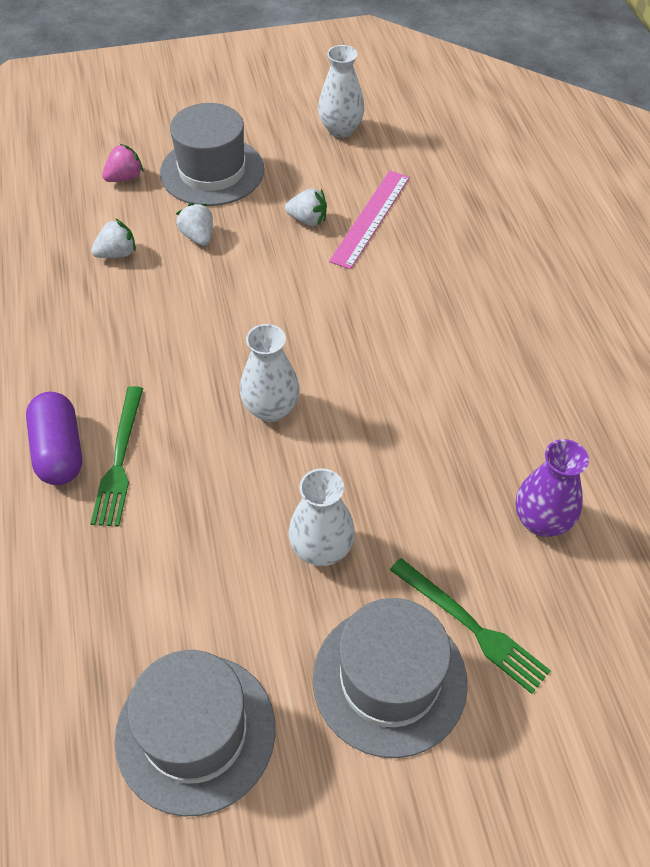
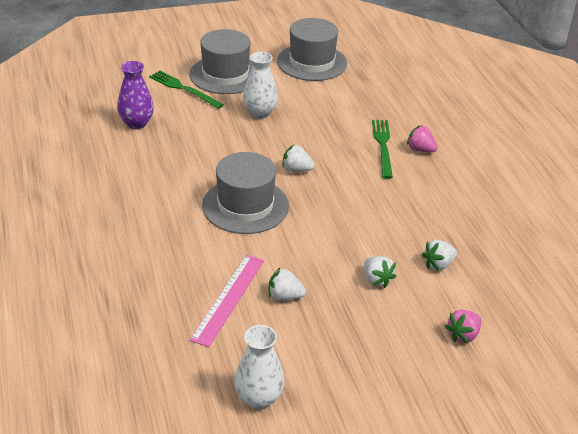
camera: 175 degrees right, 15 degrees down
purple capsule [26,392,82,485] -> pink strawberry [407,125,438,152]
grey hat [160,103,264,206] -> grey hat moved to [202,152,289,234]
white vase [240,324,300,422] -> white strawberry [283,145,315,172]

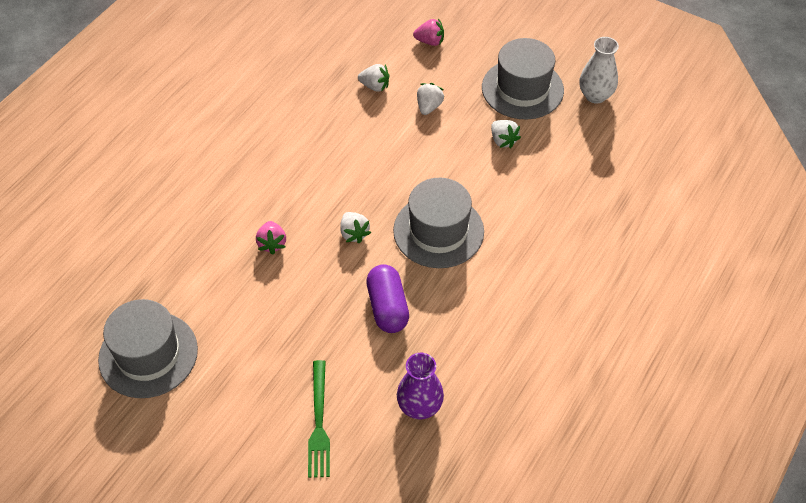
camera: 130 degrees left, 15 degrees up
grey hat [189,29,253,94] -> grey hat moved to [482,38,564,119]
pink ruler [190,255,264,347] -> none
white vase [243,52,278,119] -> none
green fork [372,120,393,179] -> none
pink strawberry [407,125,438,152] -> pink strawberry moved to [256,221,286,254]
none -> purple capsule [366,264,409,333]

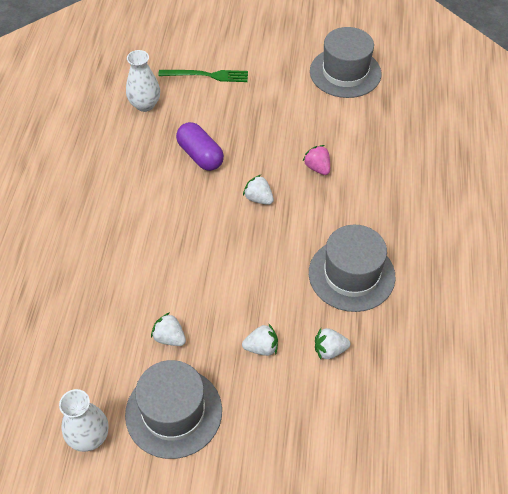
camera: 155 degrees right, 0 degrees up
green fork [308,360,330,478] -> green fork turned 120 degrees clockwise [158,70,248,82]
grey hat [393,178,484,268] -> grey hat moved to [309,225,395,312]
purple vase [397,353,444,420] -> white vase [126,50,160,112]
pink strawberry [413,18,444,46] -> none
white strawberry [417,83,444,115] -> white strawberry turned 90 degrees counterclockwise [242,323,278,356]

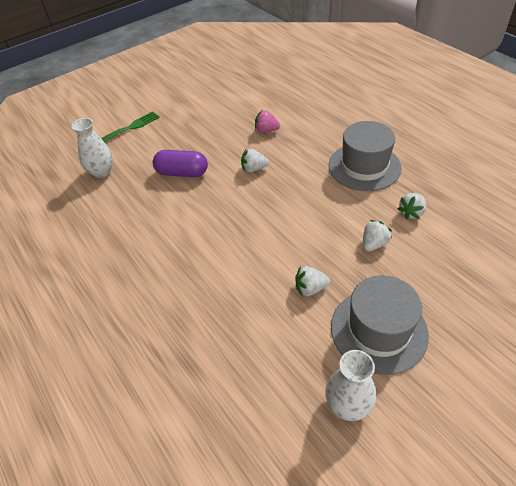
camera: 40 degrees left, 5 degrees down
grey hat [310,27,381,98] -> none

